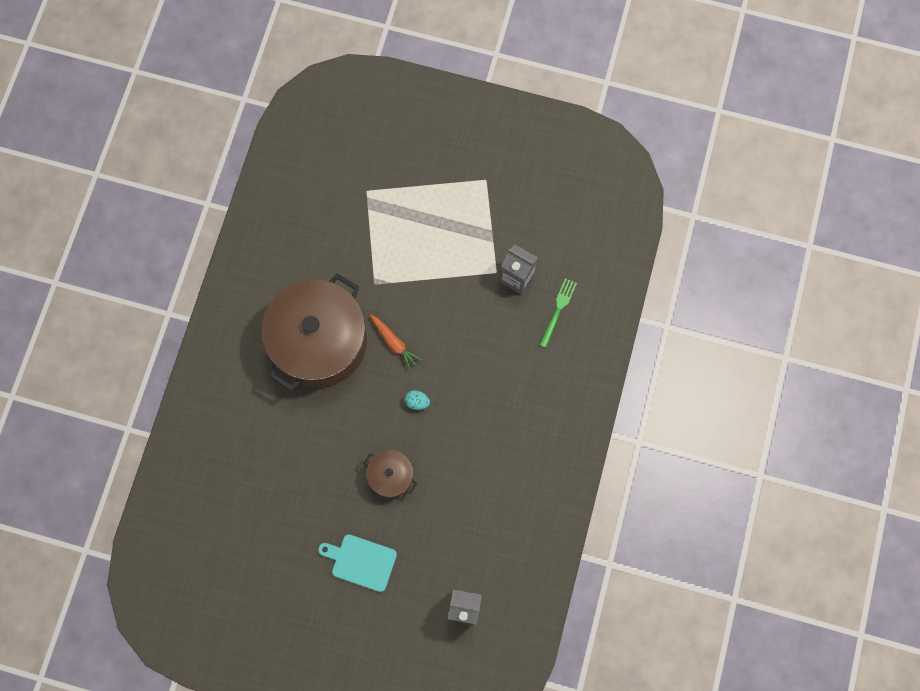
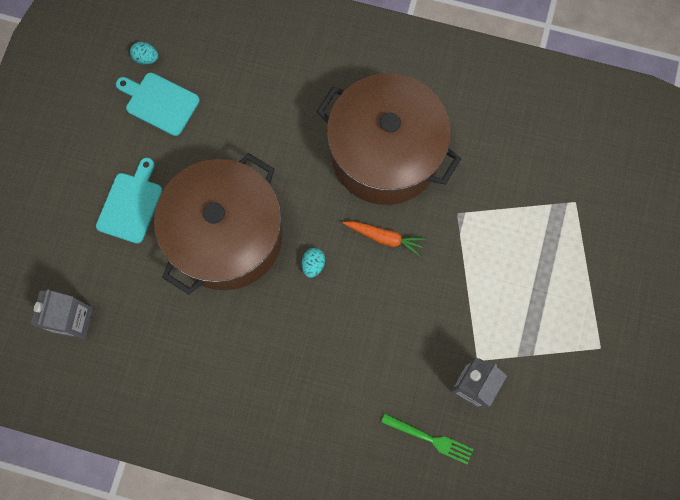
camera: 90 degrees right, 0 degrees up
brown pot [363,450,417,498] -> brown pot [154,153,283,295], size x2.21
orange carrot [370,314,422,371] -> orange carrot turned 120 degrees counterclockwise [343,221,426,256]
none -> turquoise cutting board [116,73,200,136]
none -> turquoise egg [130,42,158,65]

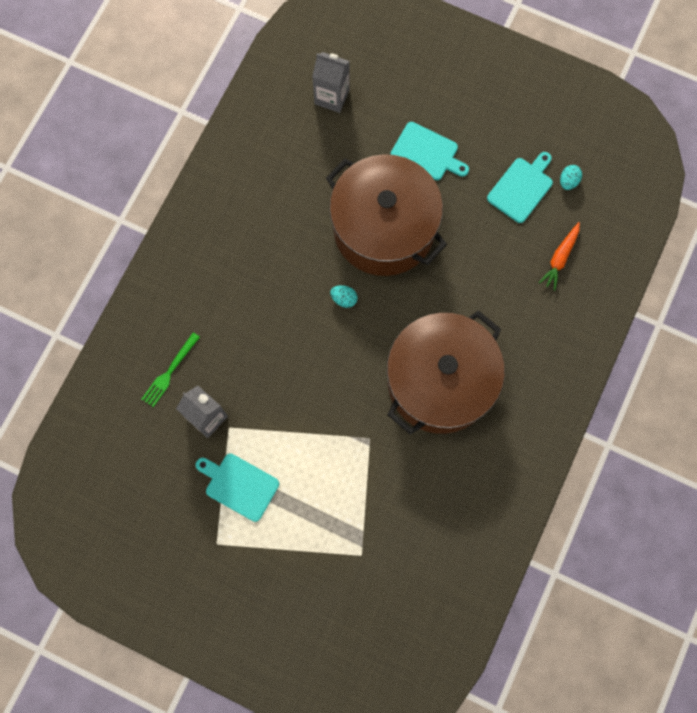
camera: 100 degrees right, 0 degrees up
orange carrot [343,221,426,256] -> orange carrot moved to [539,222,580,291]
none -> turquoise cutting board [196,454,279,522]

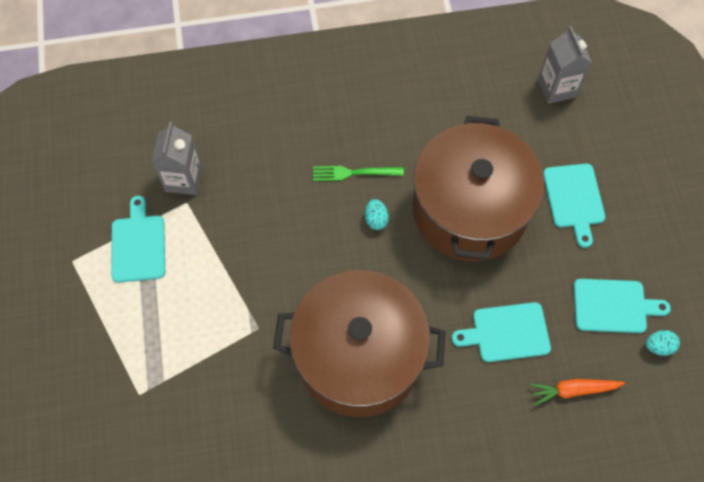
camera: 55 degrees right, 10 degrees down
green fork [142,332,200,407] -> green fork moved to [313,166,404,181]
none -> turquoise cutting board [452,302,551,362]

